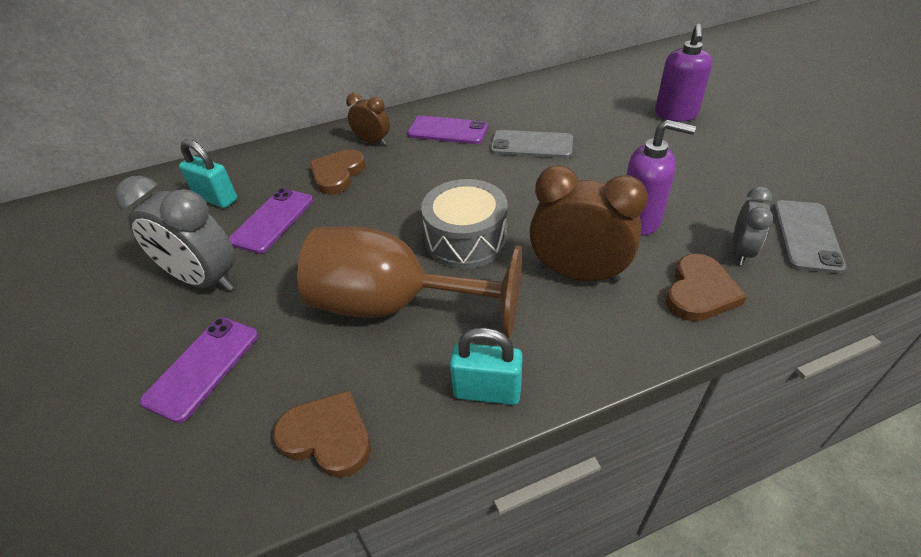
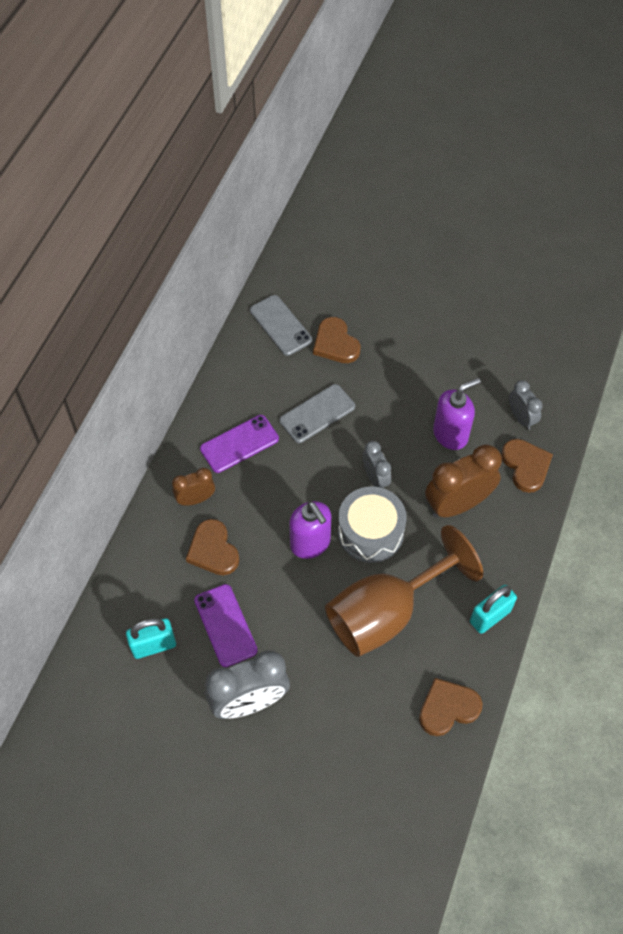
camera: 50 degrees left, 15 degrees up
purple phone [140,317,258,423] -> none
purple soap dispenser [655,24,712,122] -> purple soap dispenser moved to [289,501,331,559]
grey phone [774,200,846,274] -> grey phone moved to [250,295,312,356]
none -> brown heart [313,317,361,363]
none -> grey clock [363,441,391,488]

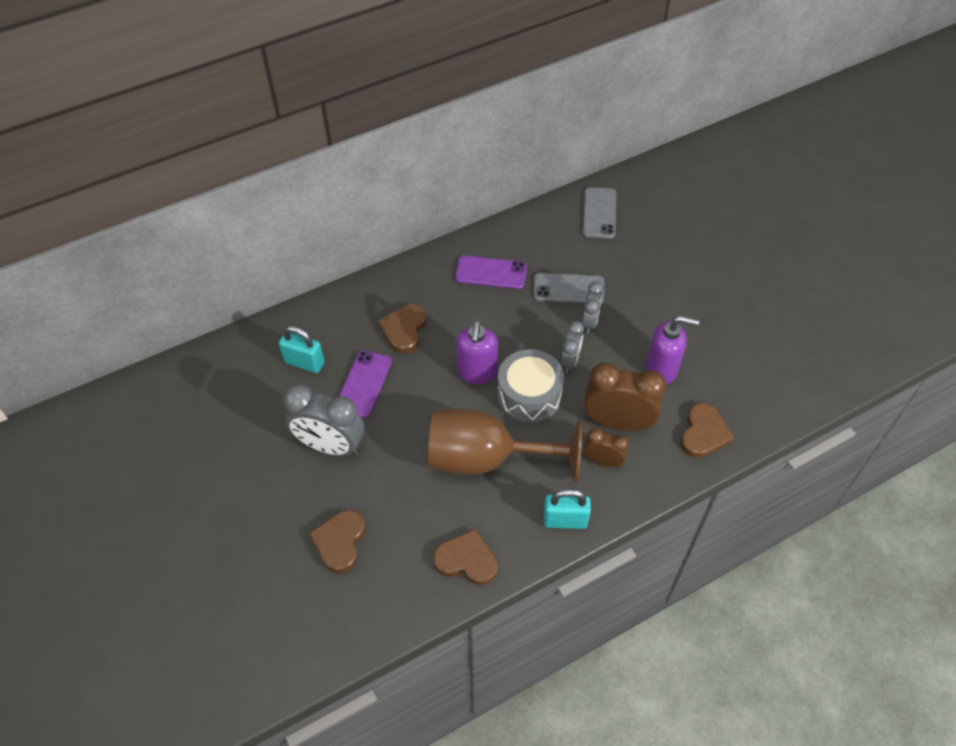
camera: 40 degrees right, 5 degrees down
brown clock [172,468,215,506] -> brown clock moved to [584,428,629,467]
brown heart [313,317,361,363] -> brown heart moved to [309,510,365,573]
grey clock [509,380,543,430] -> grey clock moved to [582,282,603,334]

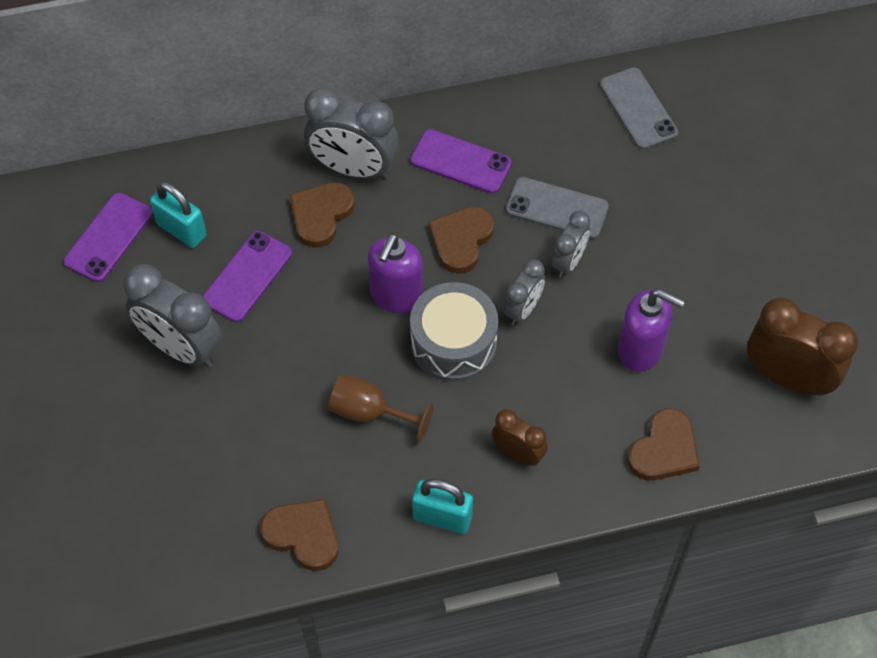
camera: 15 degrees right, 5 degrees up
brown heart [309,510,365,573] -> brown heart moved to [429,207,494,274]
brown goblet [428,409,582,483] -> brown goblet [329,374,434,443], size x0.51
grey phone [583,187,617,239] -> grey phone turned 45 degrees counterclockwise [600,67,678,150]
brown clock [584,363,666,431] -> brown clock moved to [747,298,858,396]
none -> purple phone [63,193,153,282]
none -> grey clock [304,87,399,179]

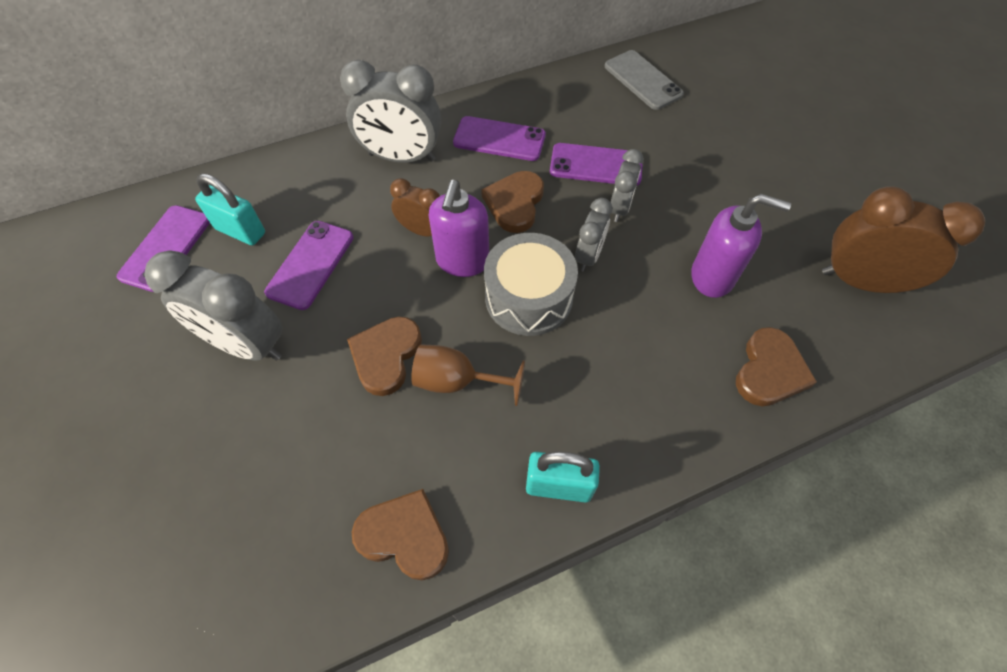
camera: 10 degrees left, 0 degrees up
brown heart [290,182,355,248] -> brown heart moved to [347,317,422,396]
brown clock [492,409,548,466] -> brown clock moved to [390,178,440,236]
grey phone [506,177,609,239] -> purple phone [550,143,643,185]

